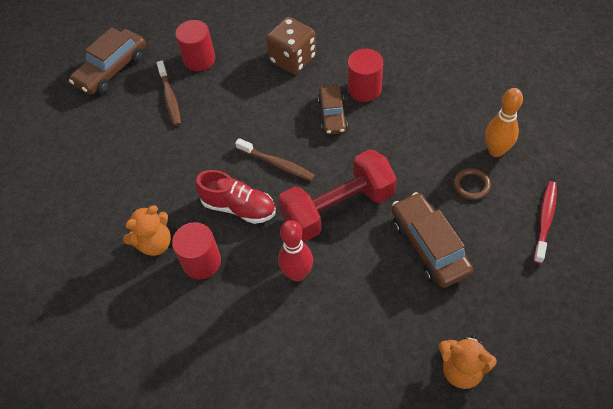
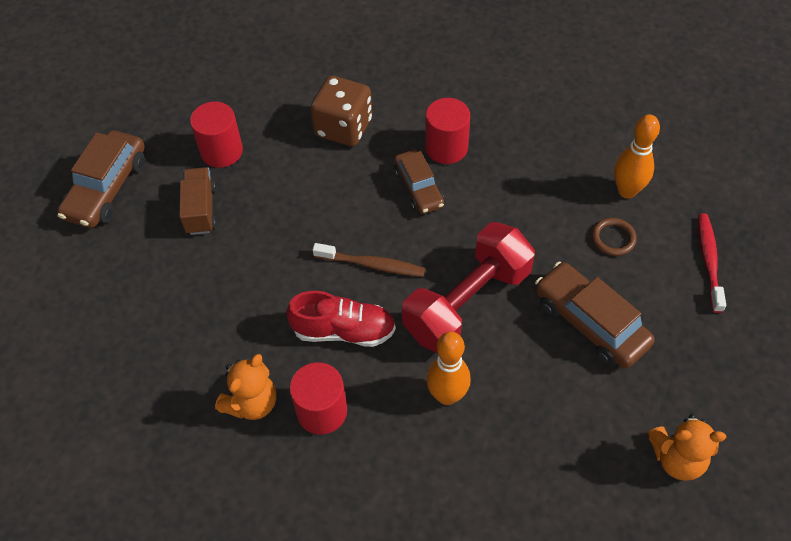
camera: 20 degrees left, 0 degrees up
brown toothbrush [157,61,181,126] -> brown truck [179,167,216,235]
red bowling pin [278,220,313,281] -> orange bowling pin [426,332,471,405]

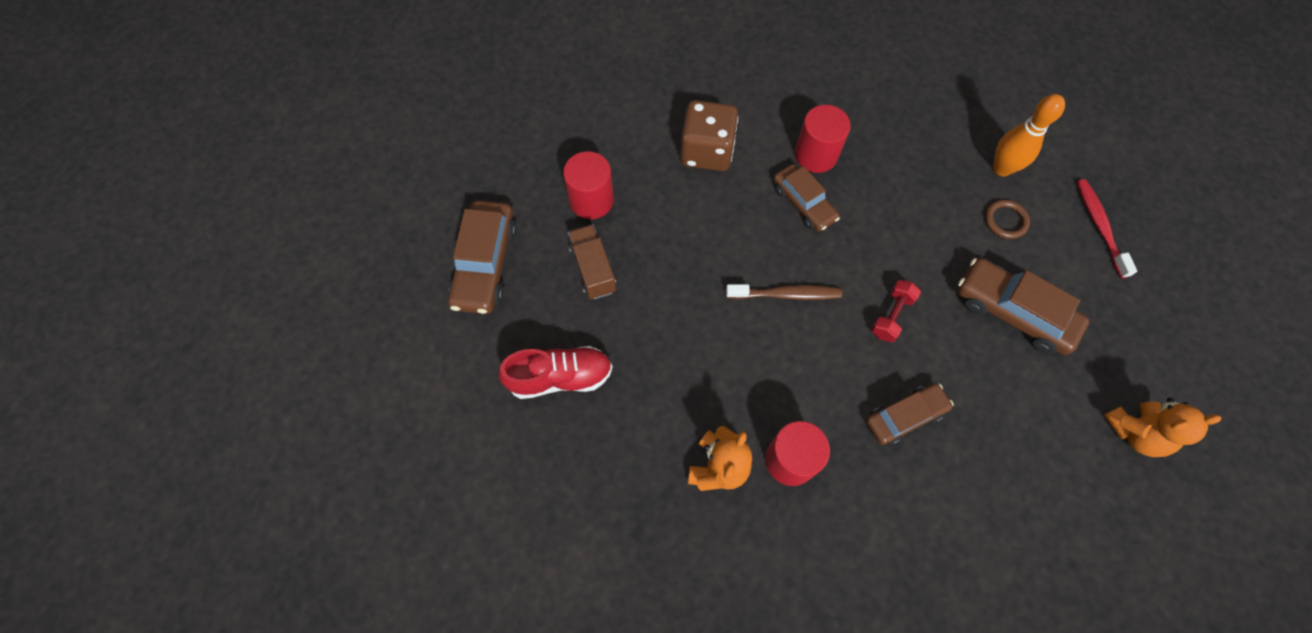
camera: 15 degrees left, 10 degrees up
red shoe [286,291,396,347] -> red shoe moved to [498,346,612,399]
red dumbbell [402,222,535,354] -> red dumbbell [871,280,921,343], size x0.44
orange bowling pin [426,332,471,405] -> brown car [866,383,954,445]

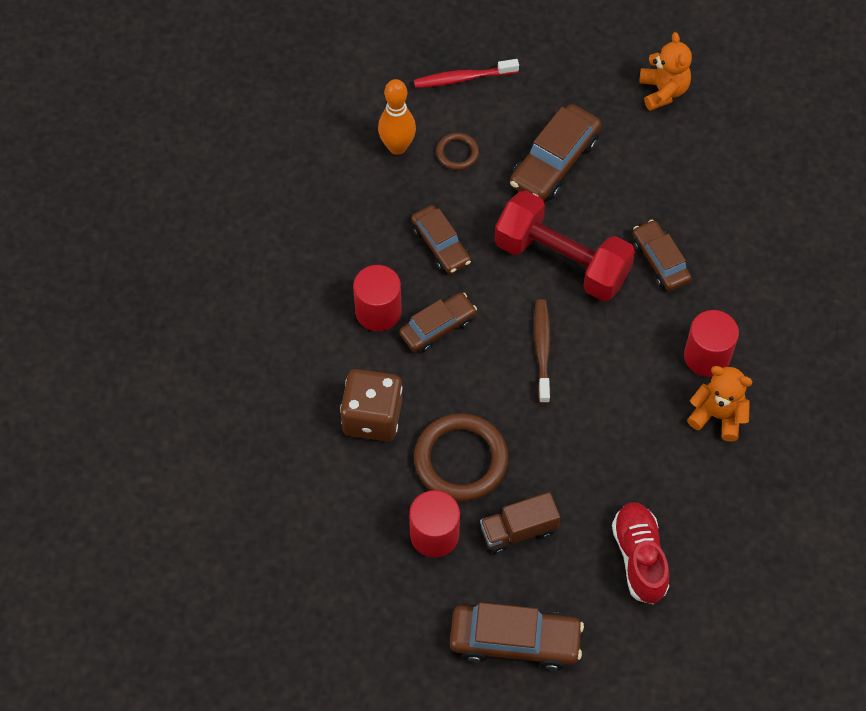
camera: 90 degrees left, 5 degrees down
red dumbbell [871,280,921,343] -> red dumbbell [495,190,635,301], size x2.29
none -> brown car [411,205,471,274]
none -> brown ring [414,413,508,501]

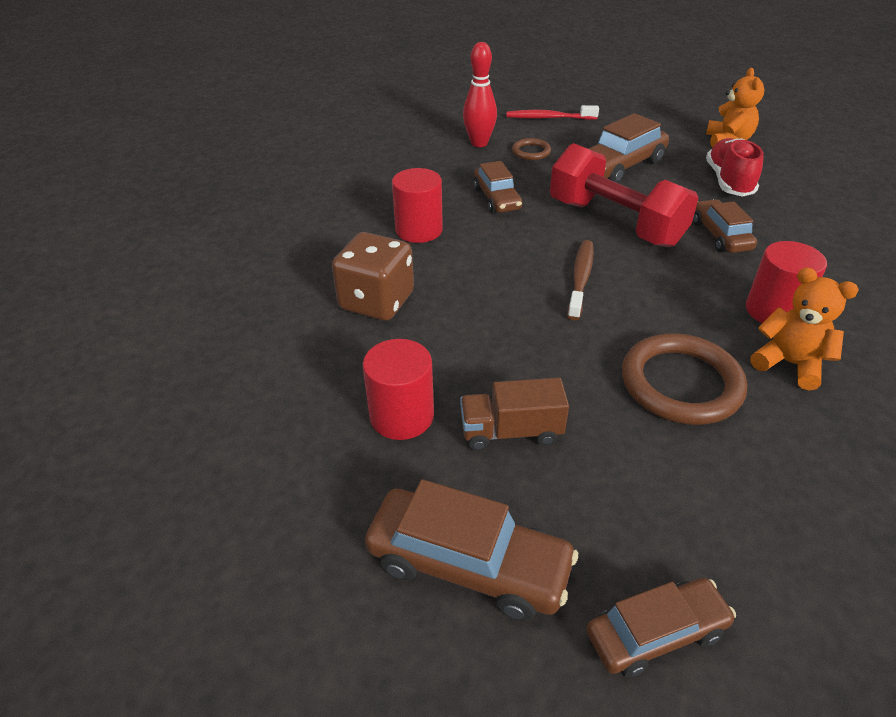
camera: 15 degrees right, 20 degrees down
orange bowling pin [378,79,416,155] -> red bowling pin [463,42,497,147]
brown car [400,293,477,352] -> brown car moved to [586,578,736,677]
brown ring [414,413,508,501] -> brown ring moved to [622,333,747,425]
red shoe [612,502,670,604] -> red shoe moved to [706,138,764,197]

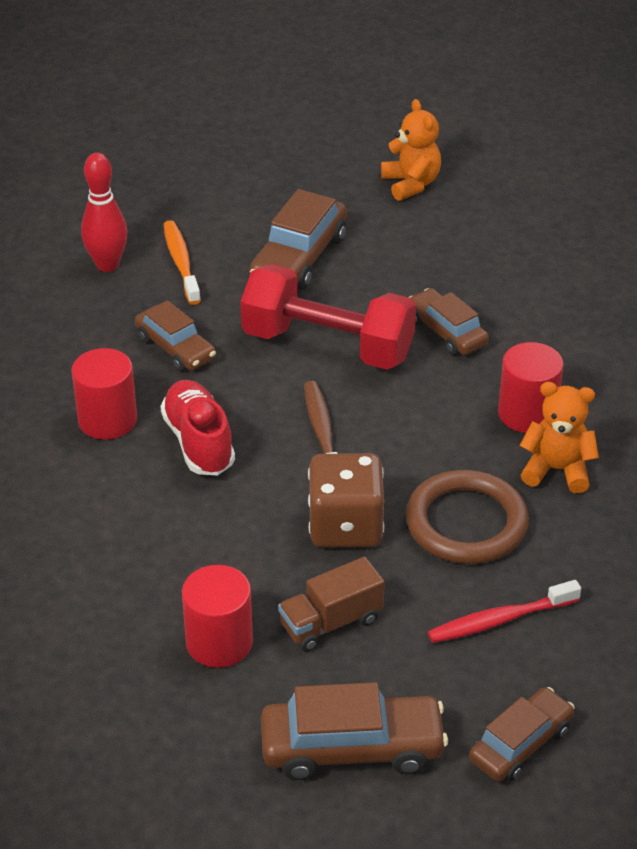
camera: 25 degrees left, 0 degrees up
brown dice [332,232,414,321] -> brown dice moved to [308,453,384,548]
red toothbrush [507,105,599,120] -> red toothbrush moved to [428,580,581,643]
brown ring [512,138,551,160] -> orange toothbrush [163,220,201,305]
red shoe [706,138,764,197] -> red shoe moved to [160,380,235,475]

